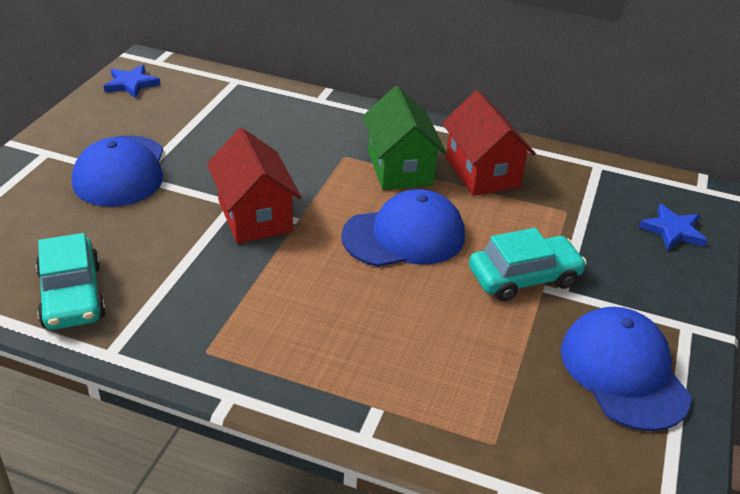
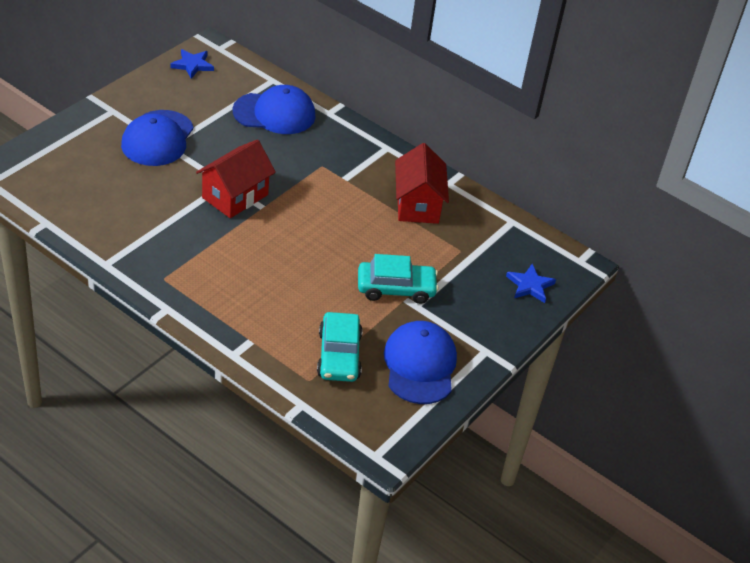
camera: 15 degrees right, 5 degrees up
turquoise car [36,233,106,330] -> turquoise car moved to [317,312,363,382]
red house [207,128,301,244] -> red house turned 45 degrees clockwise [196,139,276,218]
blue cap [341,189,465,267] -> blue cap moved to [233,85,316,134]
green house [362,86,446,190] -> none

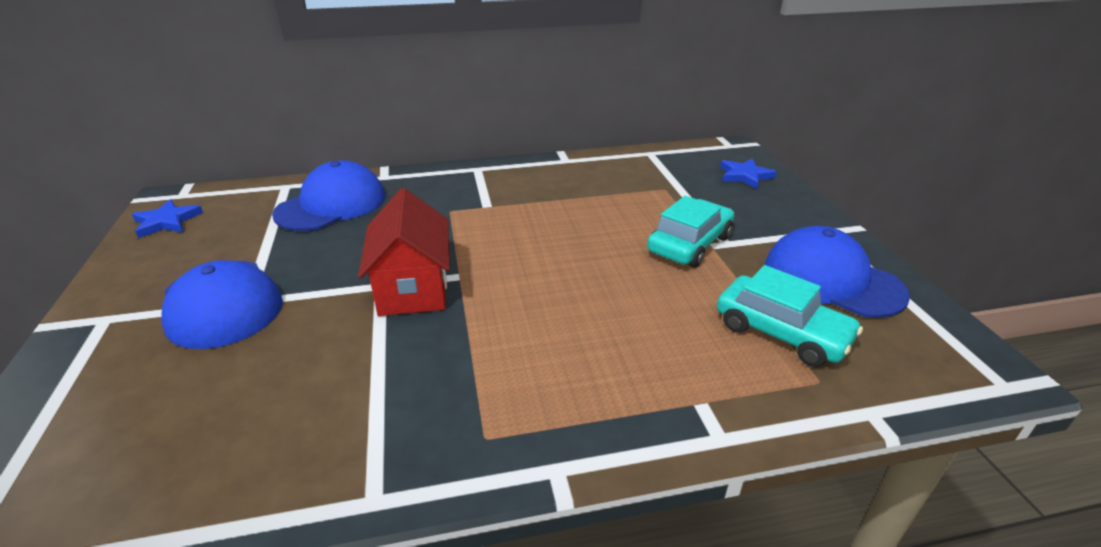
camera: 45 degrees left, 10 degrees down
red house [395,143,449,224] -> none

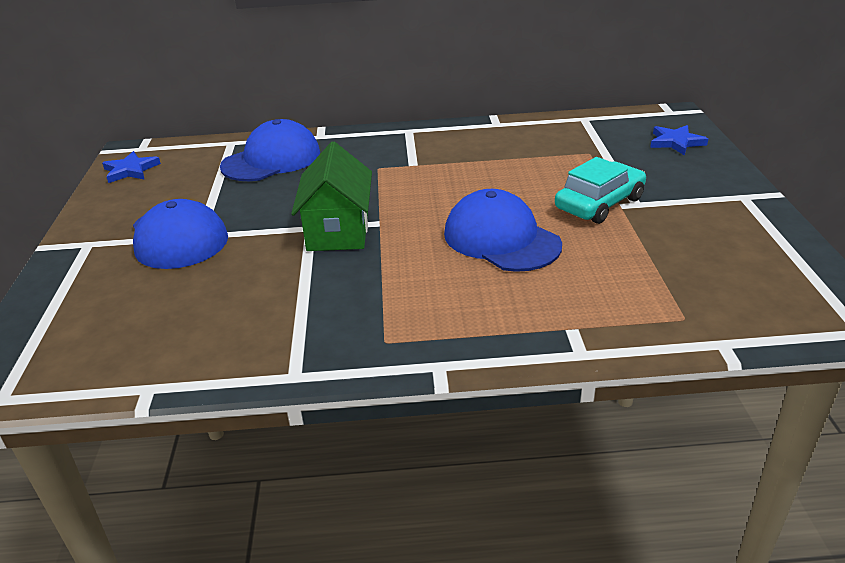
camera: 10 degrees right, 0 degrees up
red house [358,188,450,316] -> green house [291,142,372,251]
turquoise car [717,265,863,367] -> none
blue cap [765,226,910,318] -> blue cap moved to [444,189,562,272]

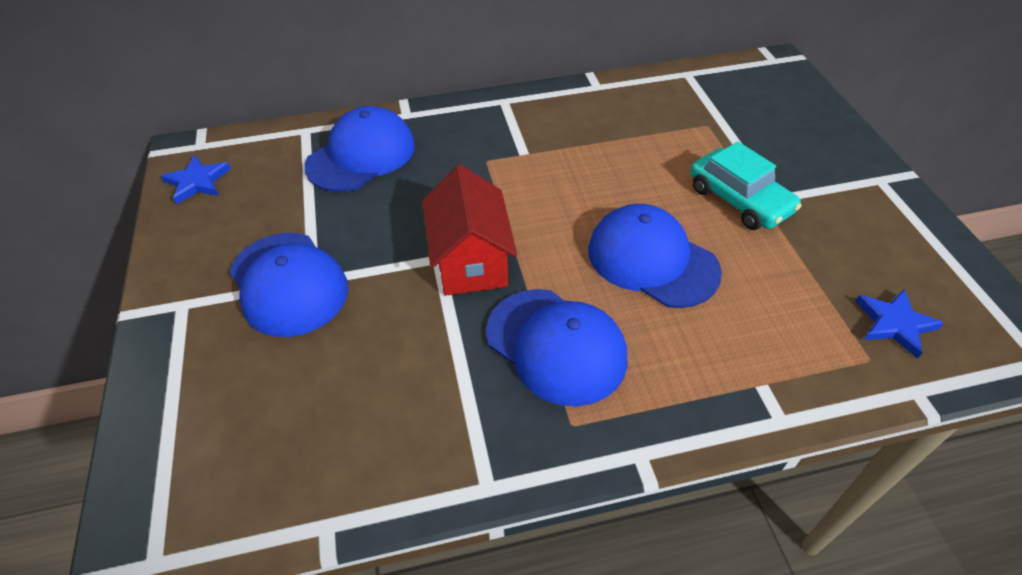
camera: 10 degrees left, 15 degrees up
green house [291,142,372,251] -> red house [422,165,517,296]
turquoise car [555,157,646,224] -> turquoise car turned 105 degrees clockwise [690,142,802,230]
blue star [650,125,708,156] -> blue star moved to [855,289,944,359]
none -> blue cap [486,289,627,407]

